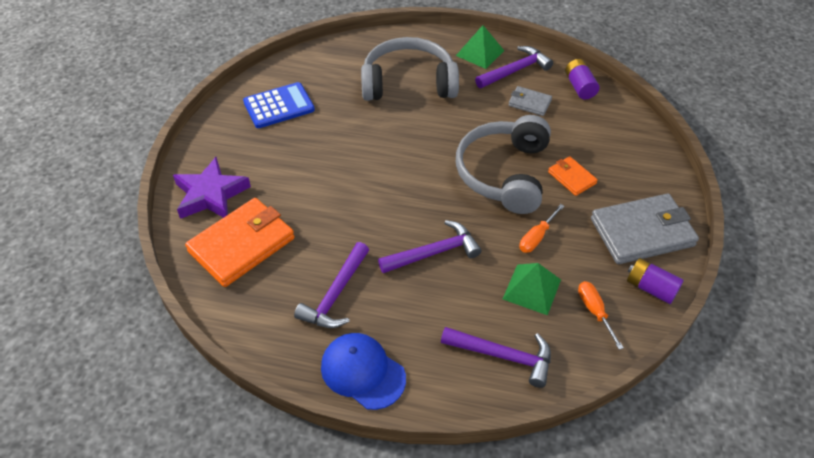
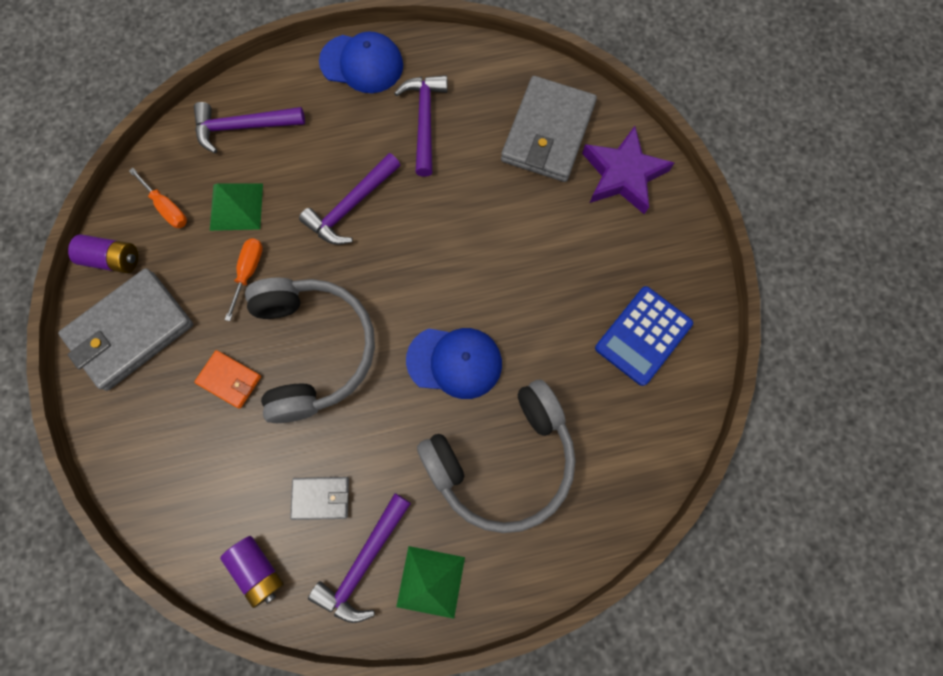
camera: 155 degrees right, 25 degrees up
orange wallet [185,198,295,287] -> grey wallet [501,76,597,182]
none -> blue cap [406,328,502,399]

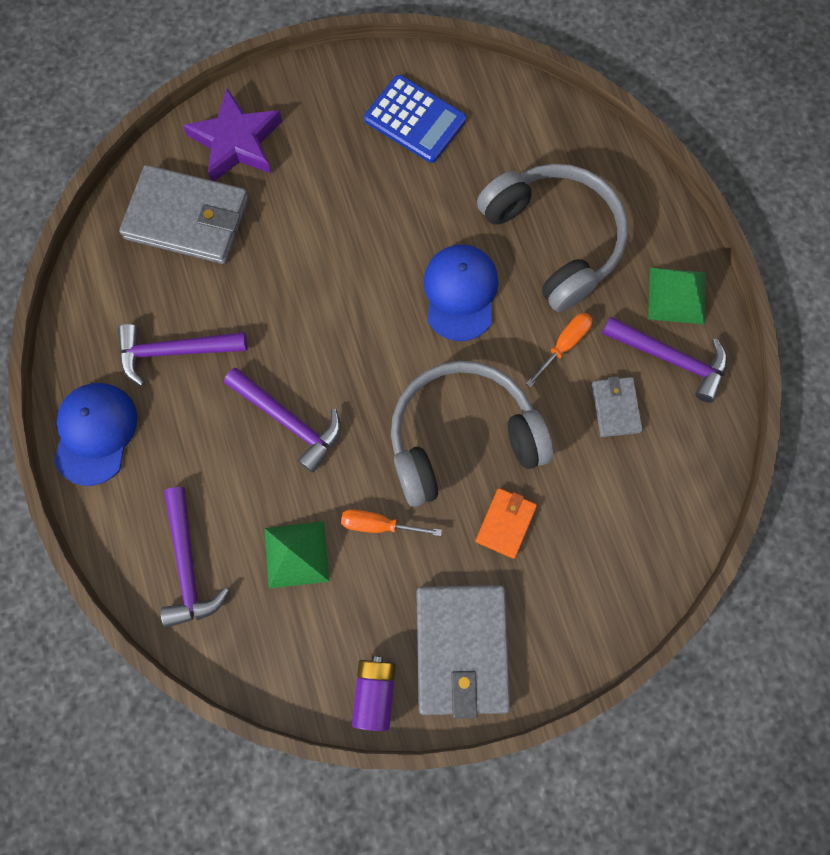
camera: 95 degrees left, 0 degrees up
grey wallet [58,268,193,391] -> grey wallet turned 45 degrees clockwise [417,585,510,718]
orange screwdriver [129,168,187,228] -> orange screwdriver moved to [526,313,592,388]
purple battery [220,536,284,608] -> none

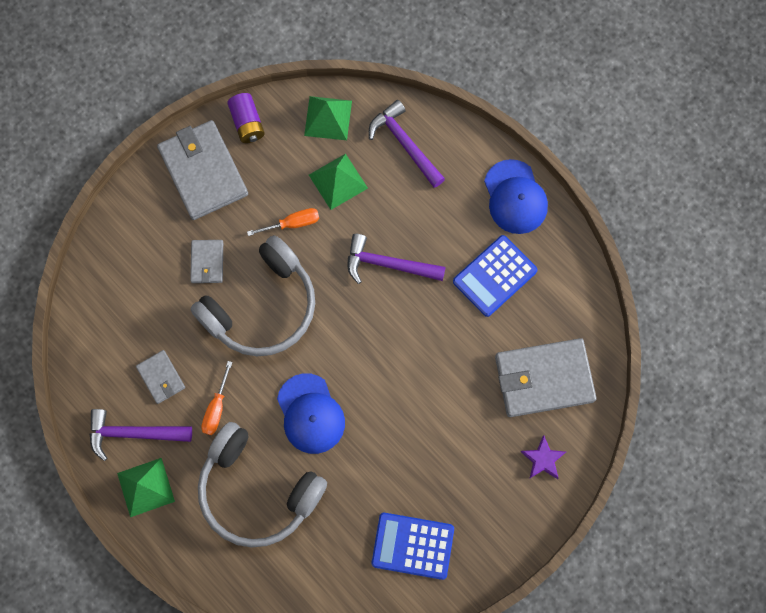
camera: 155 degrees right, 0 degrees up
purple hammer [118,324,248,386] -> blue calculator [453,235,538,317]
purple star [183,88,282,181] -> purple star [521,435,566,479], size x0.54
orange wallet [476,488,537,559] -> grey wallet [190,240,223,283]
none -> green pyramid [304,96,352,140]

